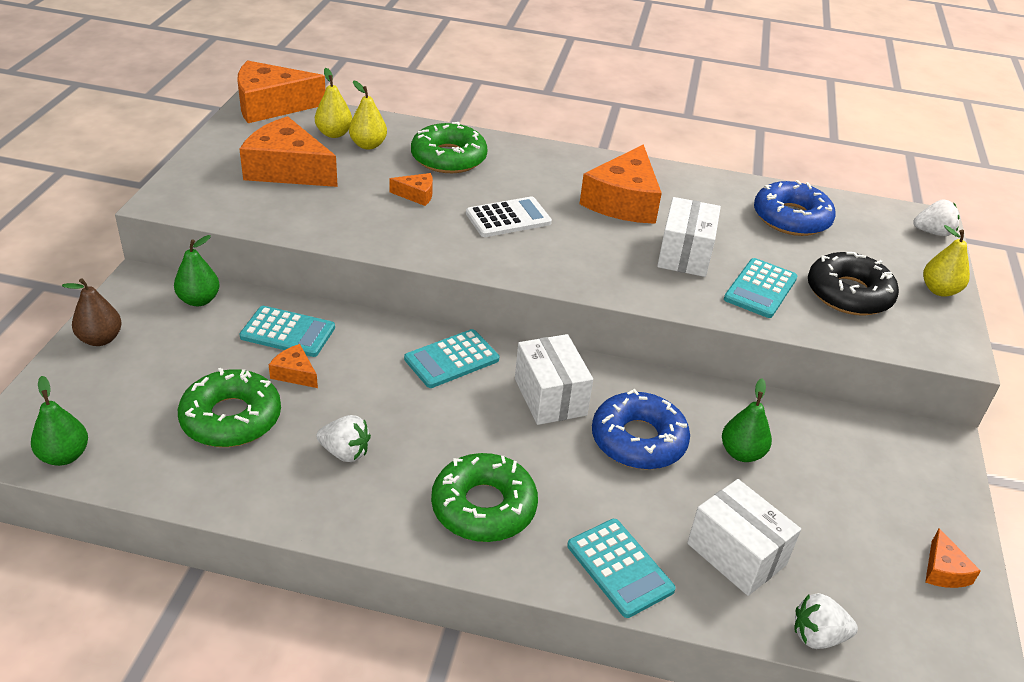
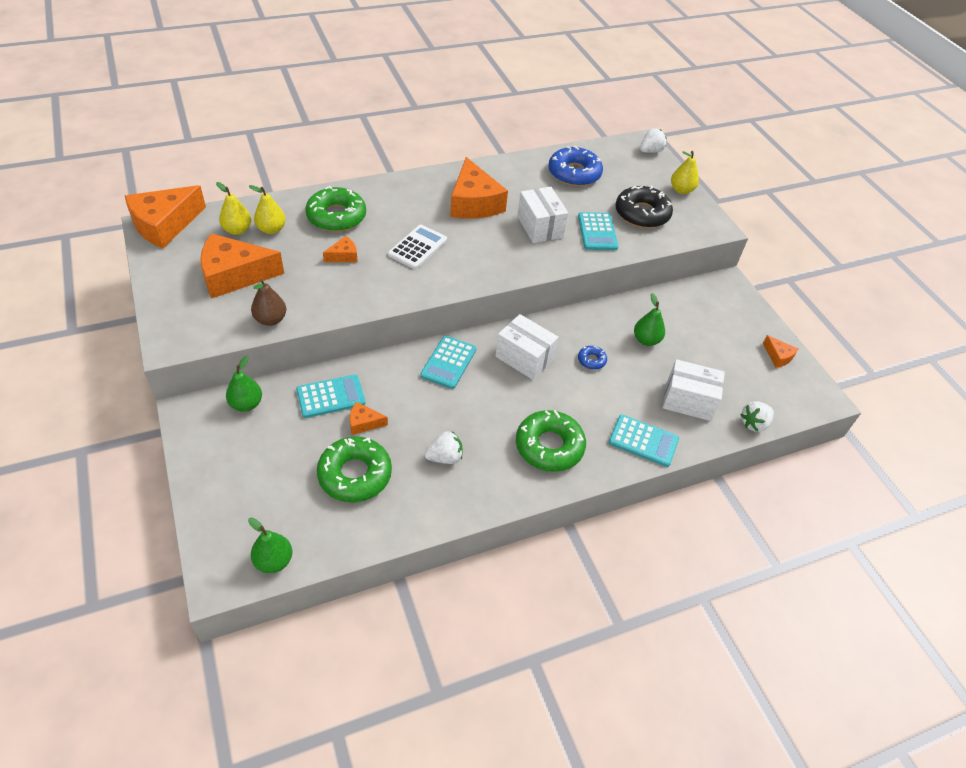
camera: 35 degrees left, 10 degrees up
brown pear [62,279,122,346] -> brown pear moved to [251,279,286,326]
blue donut [592,389,690,470] -> blue donut [578,346,607,370], size x0.46

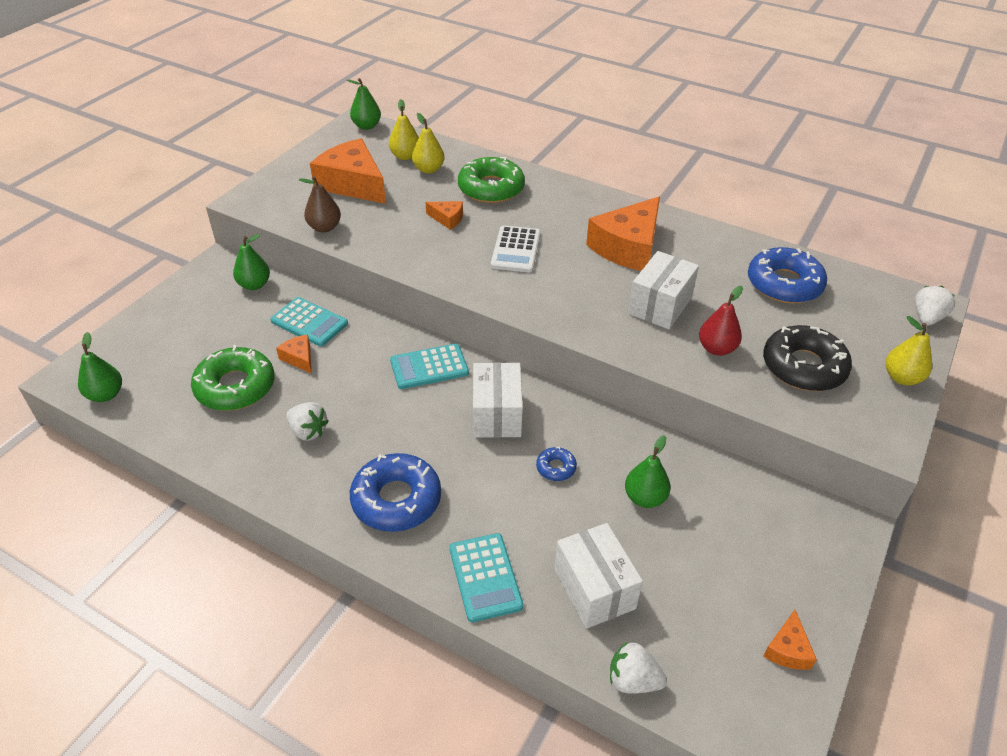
camera: 55 degrees right, 5 degrees down
orange cheese [125,185,206,248] -> green pear [347,78,381,130]
white calculator [388,225,447,269] -> white calculator turned 105 degrees clockwise [491,225,541,273]
green donut [516,410,586,472] -> blue donut [350,453,441,532]
turquoise calculator [578,212,618,250] -> red pear [699,286,743,356]
white strawberry [640,128,667,153] -> white strawberry turned 75 degrees counterclockwise [915,286,955,326]

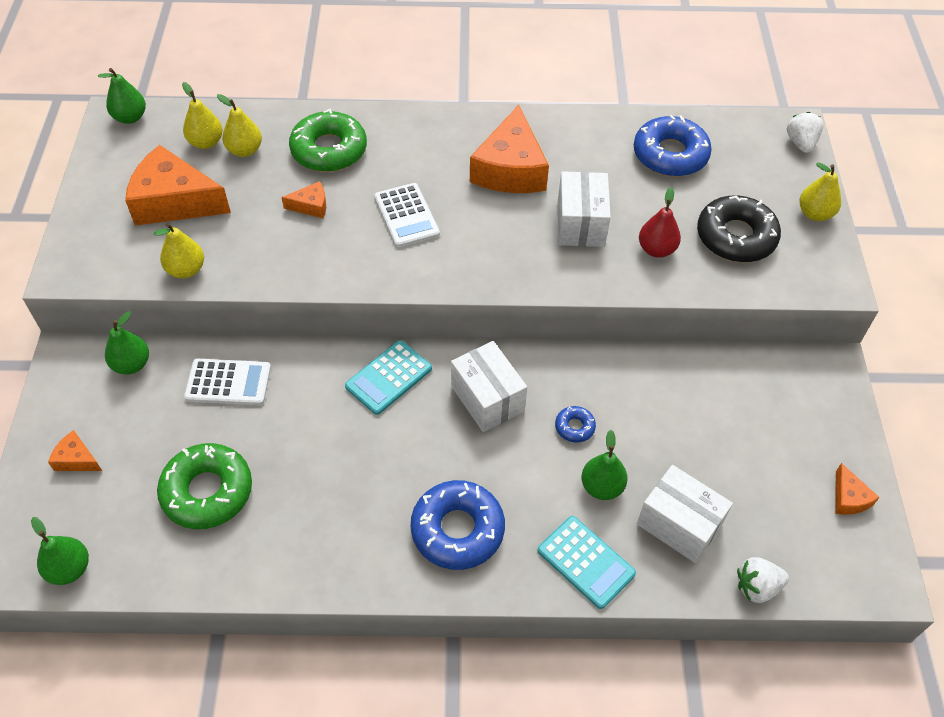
camera: 30 degrees left, 10 degrees up
turquoise calculator [270,297,348,347] -> white calculator [184,359,271,405]
orange cheese [276,334,311,373] -> orange cheese moved to [48,430,102,471]
white strawberry [287,402,329,441] -> none
brown pear [299,176,341,232] -> yellow pear [154,223,204,278]
green pear [625,435,671,508] -> green pear moved to [581,430,628,500]

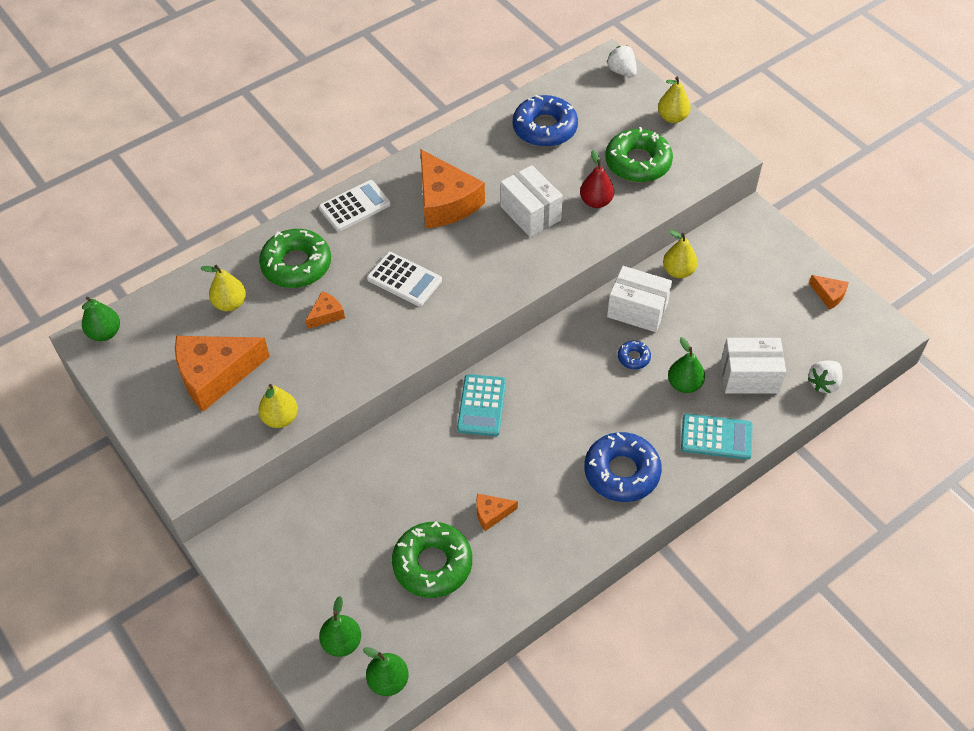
camera: 35 degrees left, 0 degrees up
orange cheese [48,430,102,471] -> orange cheese moved to [476,494,518,531]
green pear [105,311,149,375] -> green pear moved to [319,596,361,657]
yellow pear [182,82,223,149] -> yellow pear moved to [663,230,698,278]
white calculator [184,359,271,405] -> white calculator moved to [319,180,391,231]
white box [451,341,527,432] -> white box moved to [607,266,672,332]
black donut [697,196,781,262] -> green donut [605,127,673,182]

